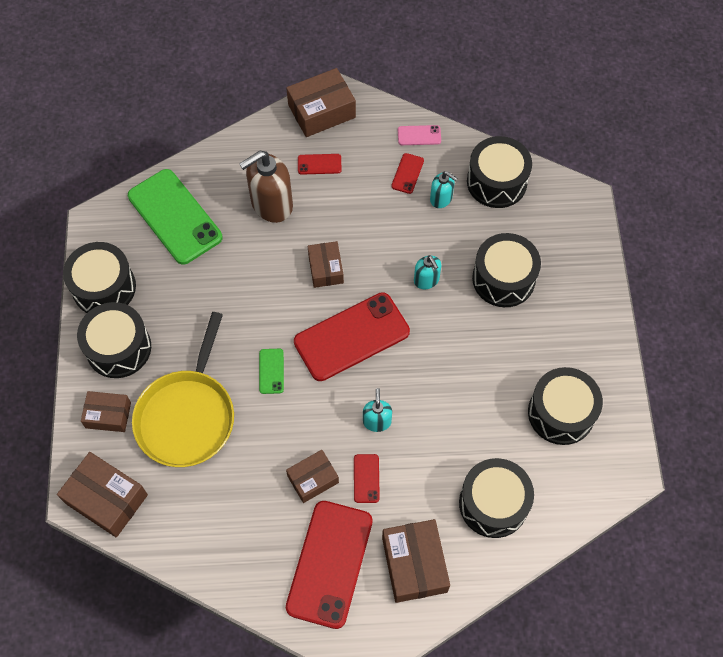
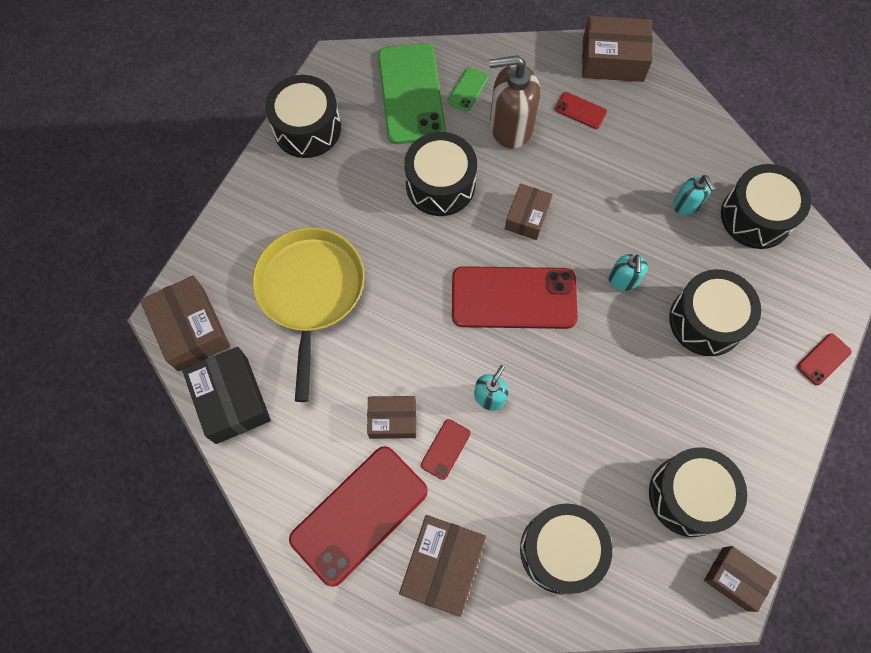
camera: 30 degrees right, 5 degrees up
black drum [77,302,151,378] -> black drum moved to [404,132,477,216]
brown box [81,391,131,432] -> brown box moved to [704,546,777,612]
yellow pan [132,312,234,467] -> yellow pan turned 135 degrees clockwise [252,227,365,402]
green phone [259,349,284,394] -> green phone moved to [448,67,489,111]
red phone [391,153,424,194] -> red phone moved to [797,333,852,385]
pink phone [398,125,441,145] -> none
none -> black box [182,347,271,444]

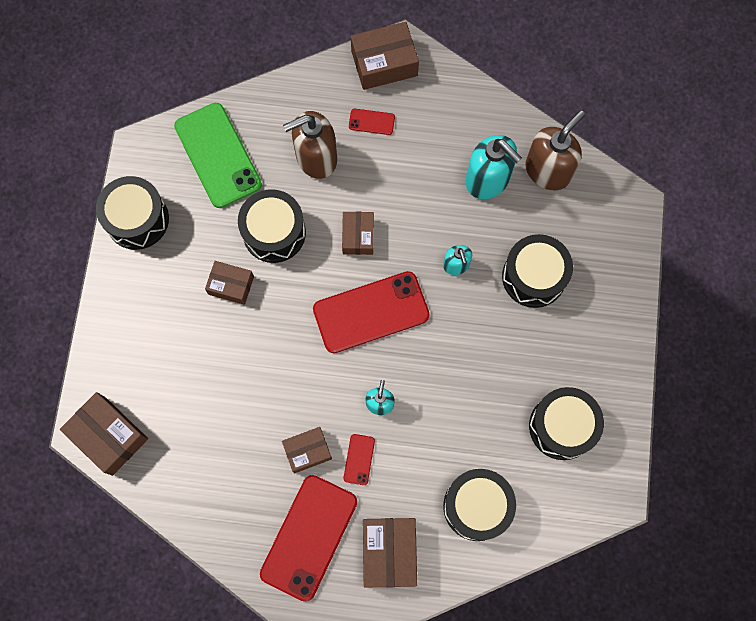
camera: 20 degrees left, 5 degrees up
black box [182,347,271,444] -> none
yellow pan [252,227,365,402] -> none
green phone [448,67,489,111] -> none
turquoise soap dispenser [673,175,715,215] -> turquoise soap dispenser [466,135,522,199], size x1.88
brown box [704,546,777,612] -> brown box moved to [205,261,254,305]
black drum [721,164,811,249] -> brown soap dispenser [526,110,585,190]
red phone [797,333,852,385] -> none

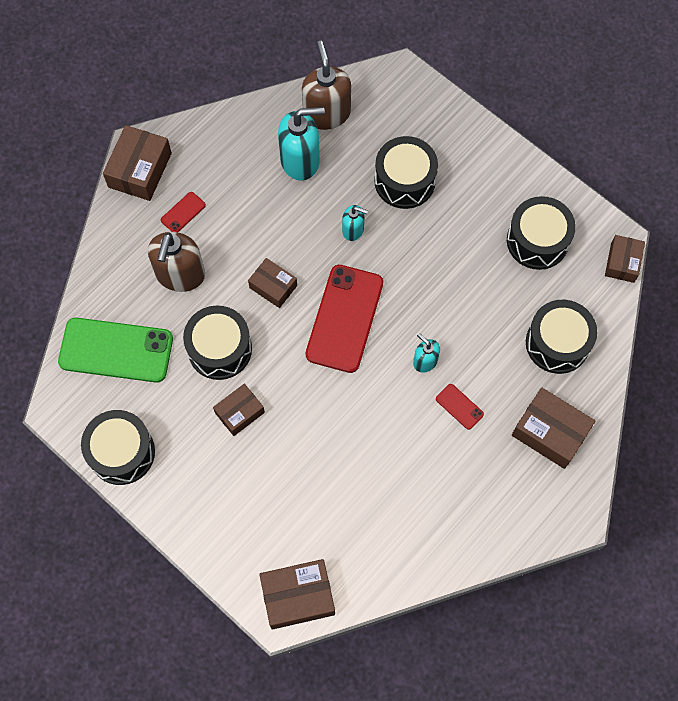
camera: 55 degrees left, 5 degrees down
red phone [260,475,357,602] -> none
brown box [282,427,332,473] -> brown box moved to [605,235,645,283]

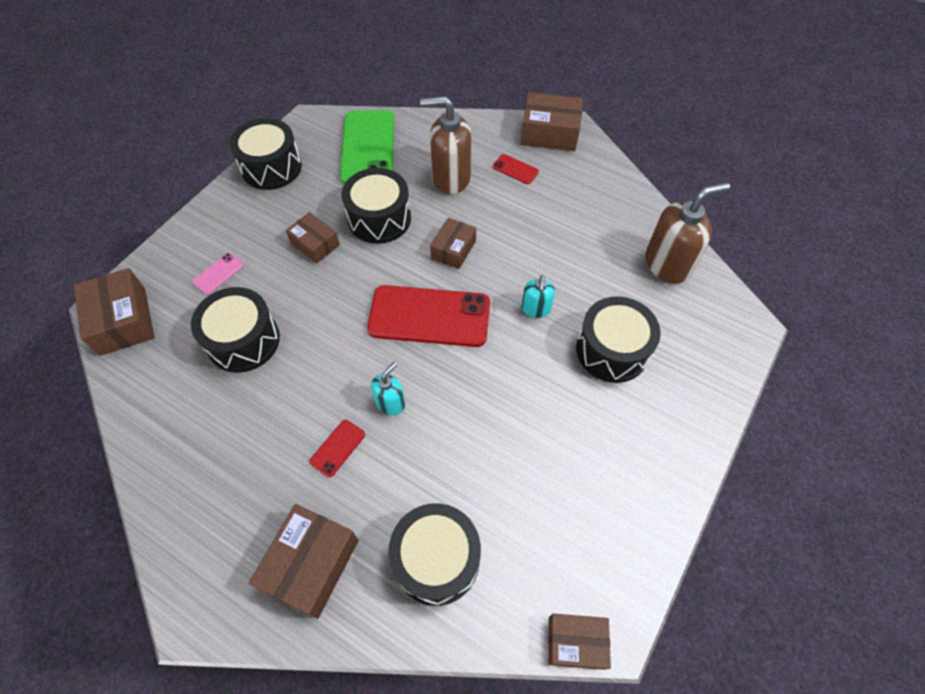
camera: 80 degrees right, 10 degrees down
turquoise soap dispenser [278,107,325,181] -> none
black drum [507,196,576,270] -> black drum moved to [191,287,280,373]
none -> pink phone [192,253,244,294]

